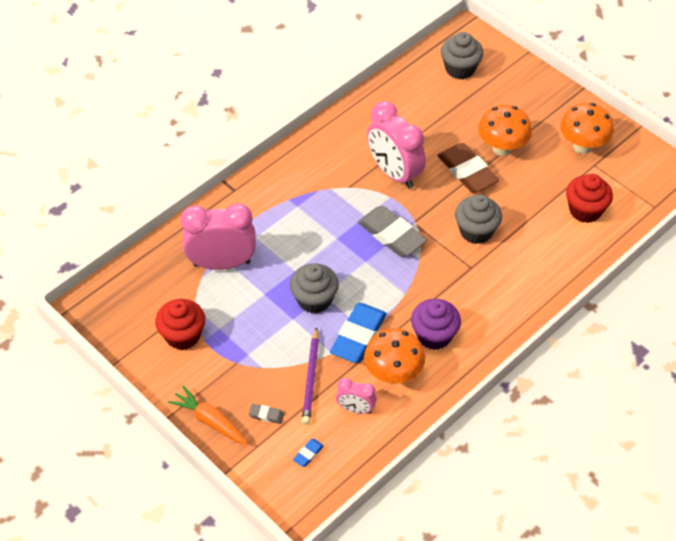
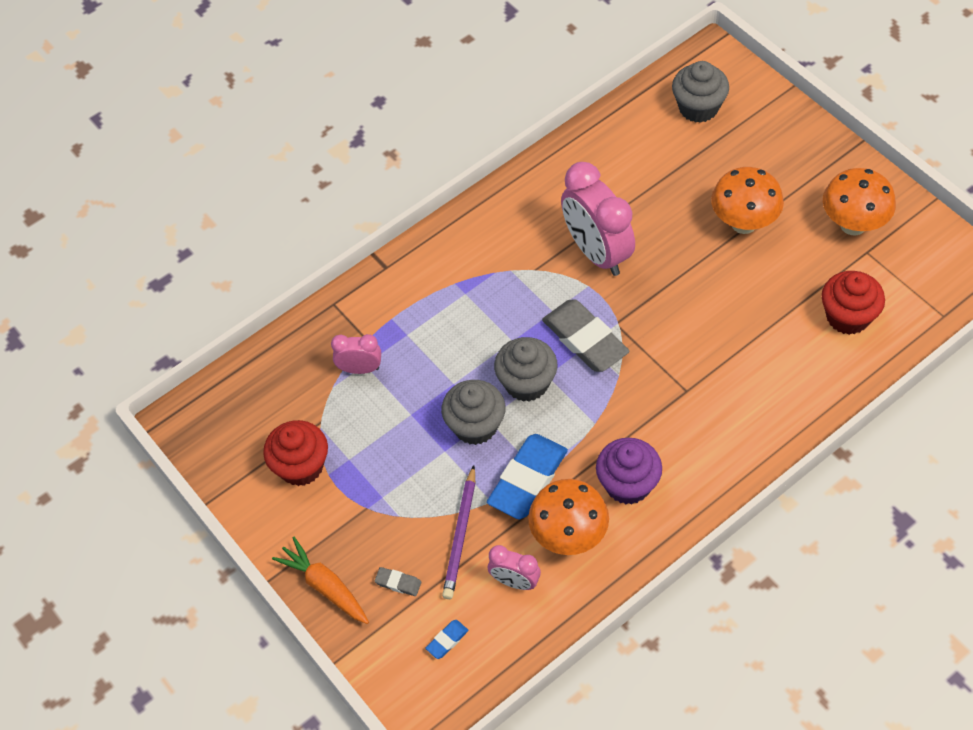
camera: 10 degrees right, 5 degrees up
pink clock [181,203,256,270] -> pink clock [331,334,381,374], size x0.51
brown eraser [437,143,499,193] -> none
grey cupcake [455,195,502,244] -> grey cupcake moved to [494,337,558,402]

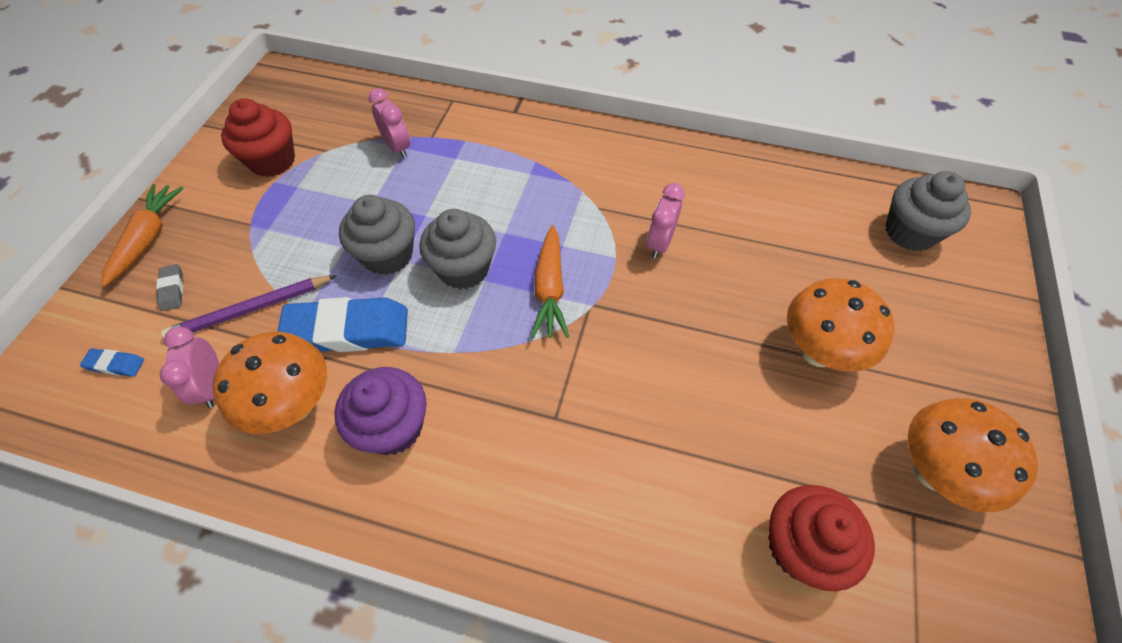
camera: 50 degrees right, 0 degrees up
grey eraser [542,299,629,372] -> orange carrot [531,225,569,338]
pink clock [561,162,635,276] -> pink clock [647,183,685,259], size x0.51

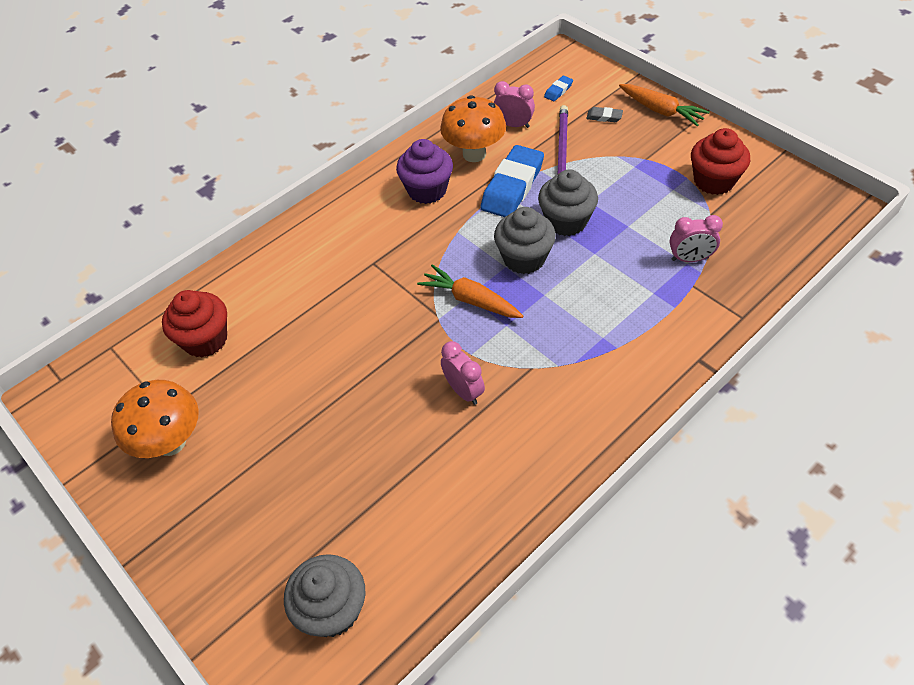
camera: 125 degrees right, 5 degrees down
orange mushroom [787,278,895,372] -> none

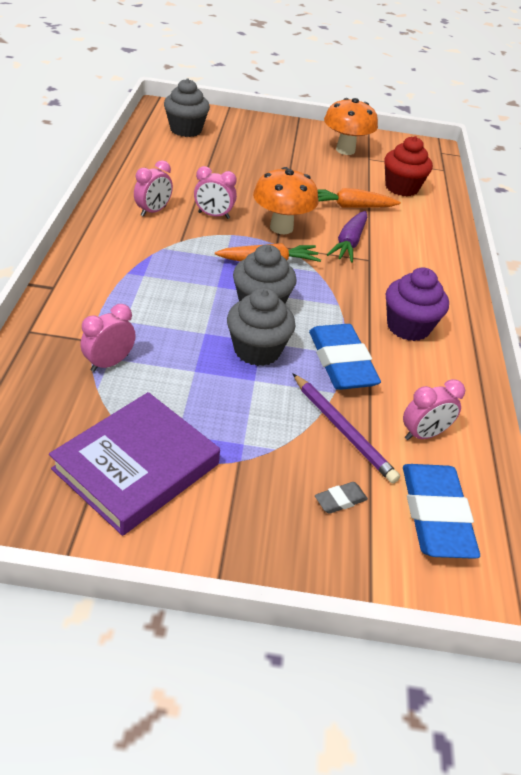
camera: 130 degrees right, 10 degrees down
orange mushroom [440,95,506,162] -> orange mushroom moved to [253,167,318,234]
blue eraser [544,76,573,101] -> blue eraser [403,464,480,559], size x2.32
orange carrot [619,84,710,127] -> orange carrot moved to [317,188,401,208]
red cupcake [691,128,750,195] -> purple book [49,392,220,536]
none -> pink clock [134,160,173,217]
none -> purple carrot [327,211,367,263]

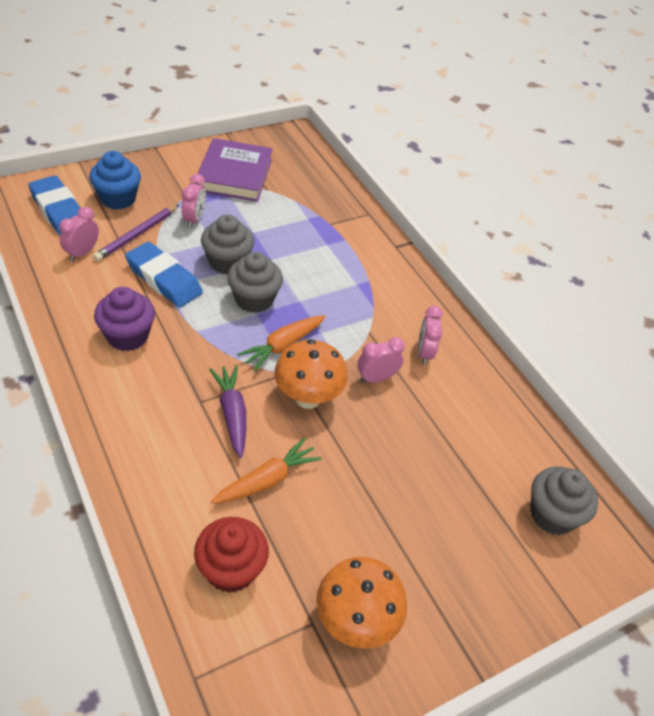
camera: 145 degrees right, 5 degrees up
pink clock [81,304,136,372] -> pink clock moved to [181,174,206,228]
purple pencil [293,374,400,483] -> purple pencil turned 75 degrees counterclockwise [93,204,179,261]
grey eraser [315,482,368,514] -> blue cupcake [89,151,141,210]

